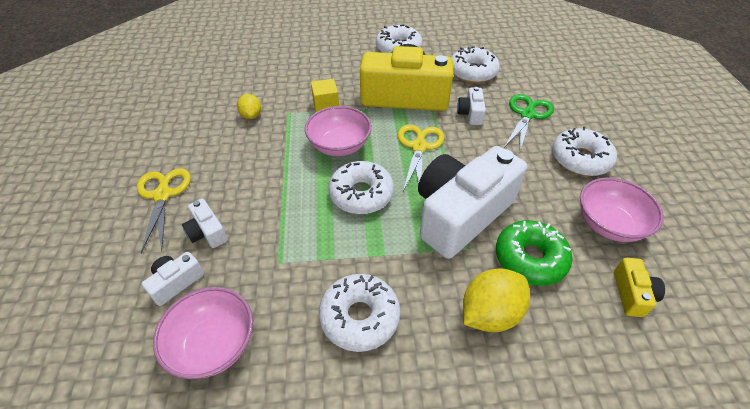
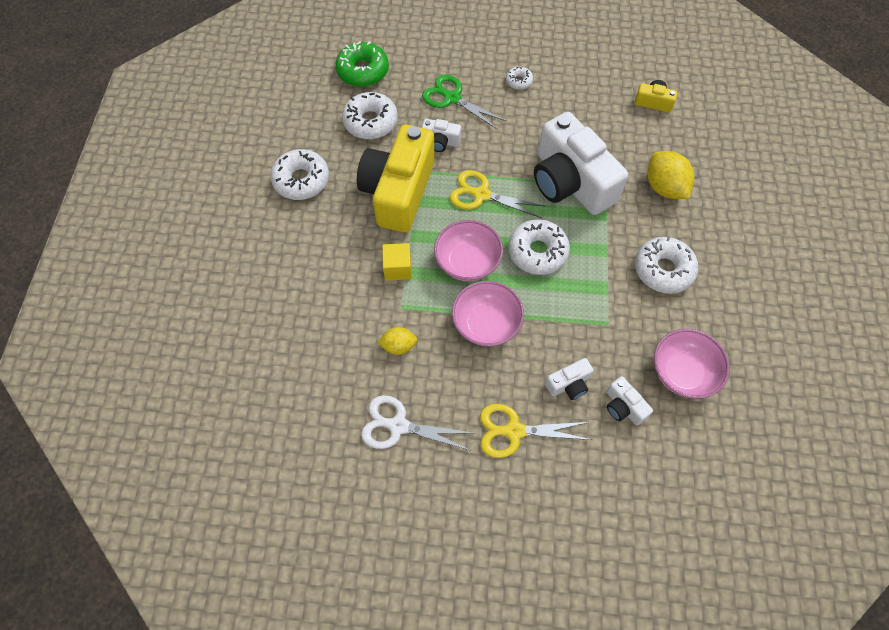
camera: 80 degrees left, 15 degrees up
green donut [496,220,573,286] -> green donut moved to [335,41,389,87]
white donut [552,127,617,176] -> white donut [506,67,533,90], size x0.51
pink bowl [580,178,664,242] -> pink bowl moved to [452,281,524,347]
none -> white scissors [361,395,472,451]

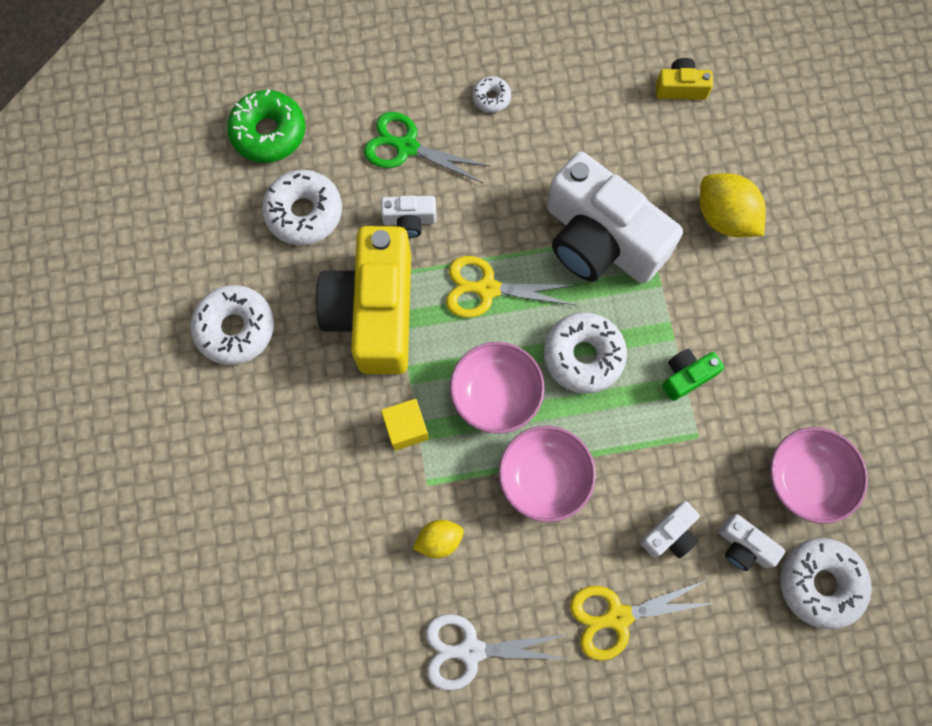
camera: 15 degrees left, 10 degrees up
white donut [635,236,699,294] -> white donut moved to [780,538,872,629]
none -> green camera [662,349,724,401]

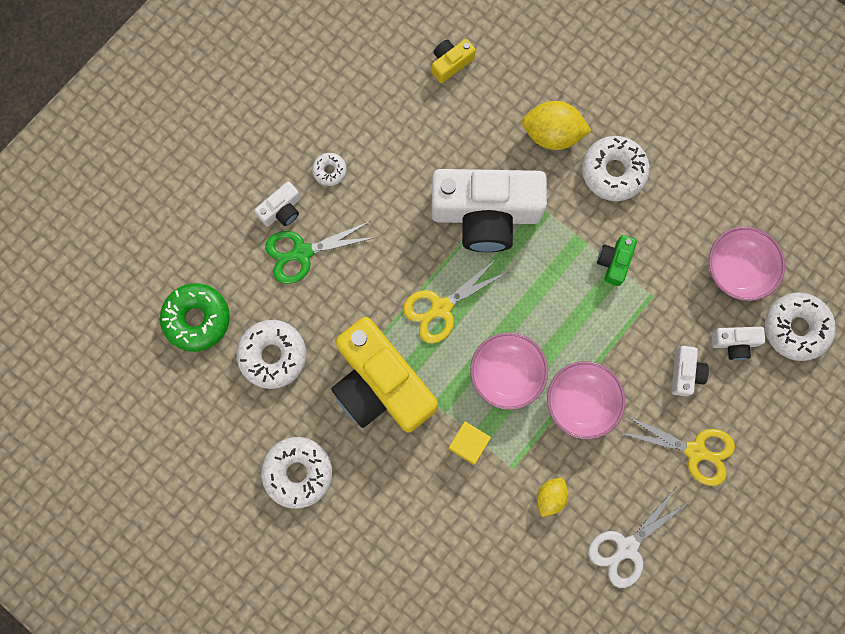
camera: 40 degrees left, 5 degrees up
white camera [381,195,437,238] -> white camera moved to [254,182,301,227]
white donut [543,312,627,394] -> white donut moved to [582,136,650,201]
yellow scissors [570,580,715,661] -> yellow scissors turned 105 degrees counterclockwise [620,415,735,486]

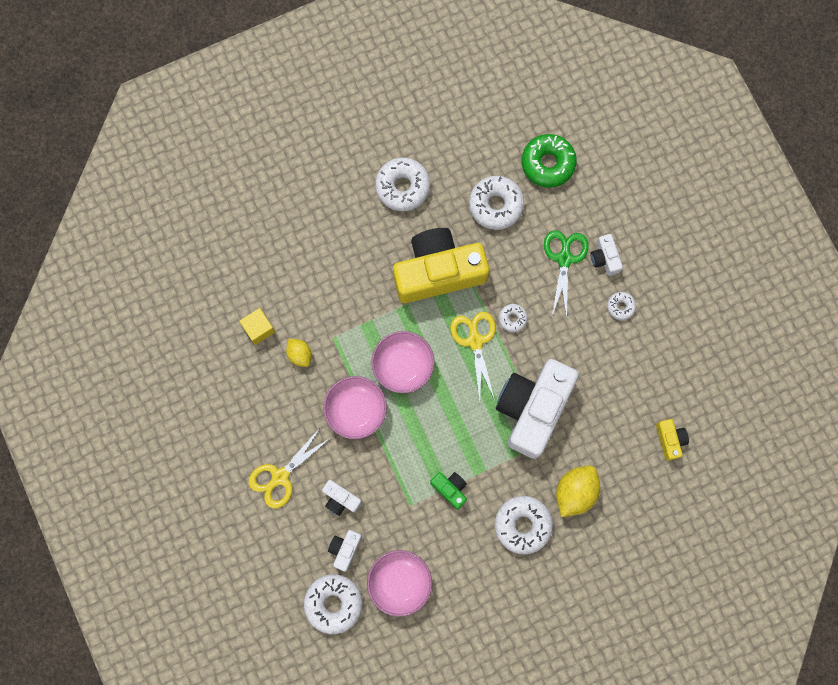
camera: 115 degrees right, 0 degrees up
yellow cube [448,421,491,465] -> yellow cube moved to [239,308,275,345]
white scissors [588,488,690,588] -> none
none -> white donut [499,304,528,332]

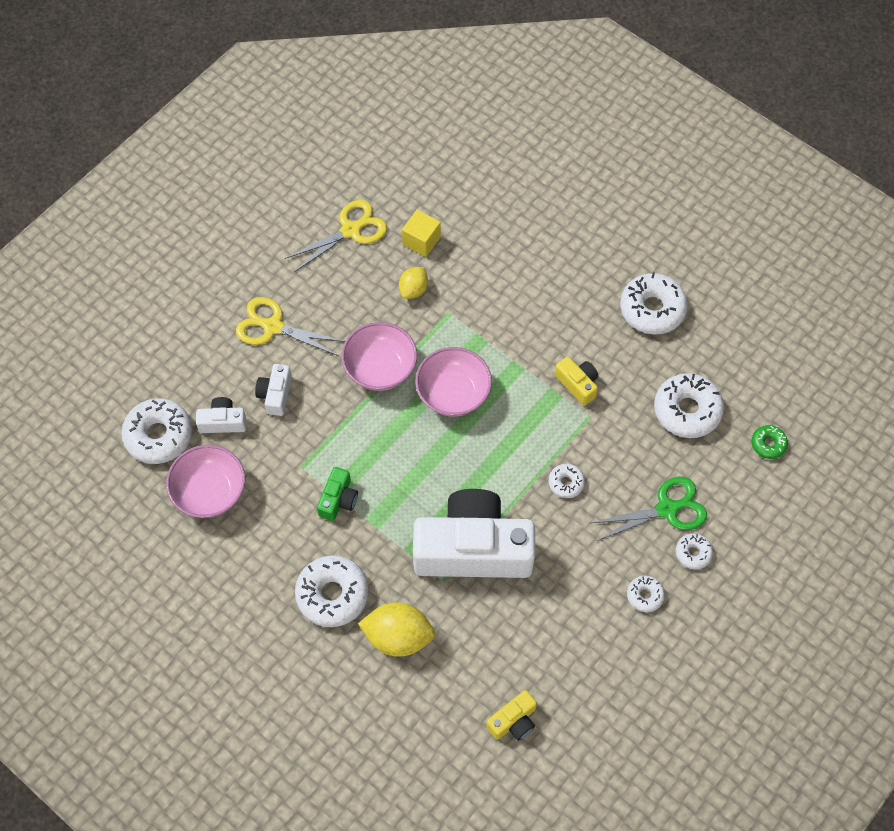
camera: 65 degrees right, 15 degrees down
yellow camera [393,228,489,303] -> yellow camera [555,357,598,406], size x0.42
yellow scissors [450,311,496,401] -> yellow scissors moved to [285,200,387,271]
green donut [522,134,577,188] -> green donut [752,425,788,459], size x0.51
white camera [591,234,623,276] -> white donut [676,533,713,569]

